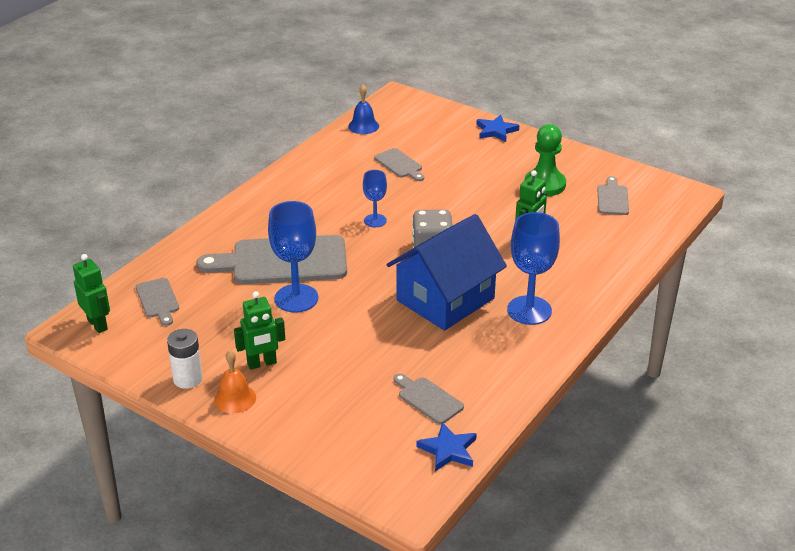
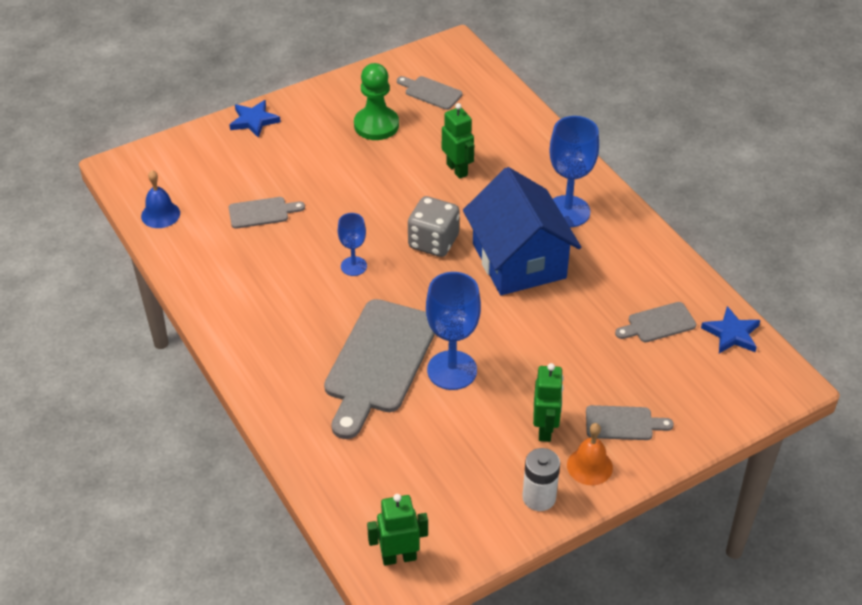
camera: 65 degrees left, 10 degrees up
grey cutting board [136,278,179,326] -> grey cutting board moved to [586,405,674,440]

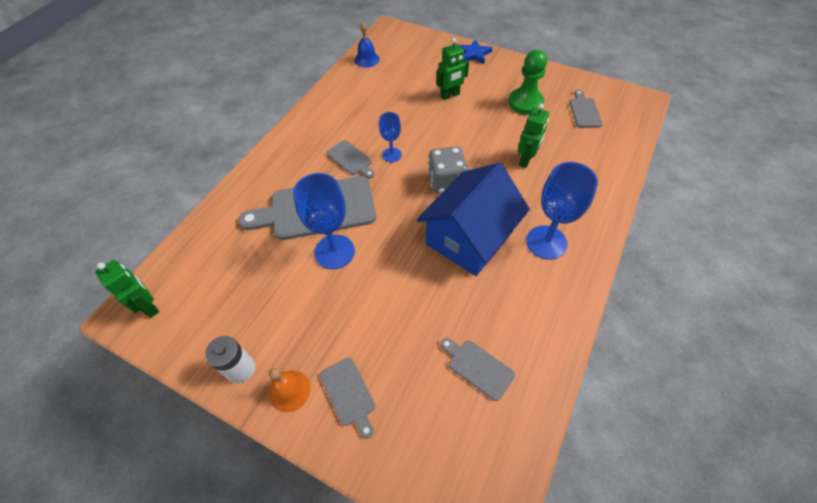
camera: 60 degrees right, 10 degrees up
grey cutting board [229,197,305,229] -> grey cutting board moved to [326,140,375,178]
green robot [533,363,564,442] -> green robot moved to [436,38,469,100]
blue star [701,306,761,353] -> none

